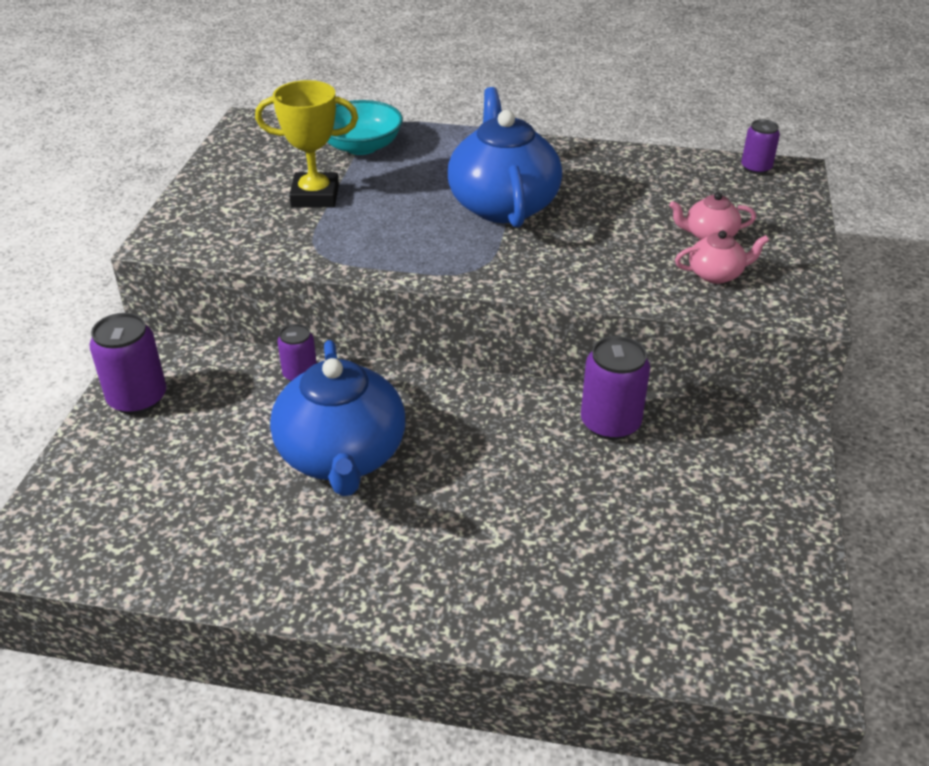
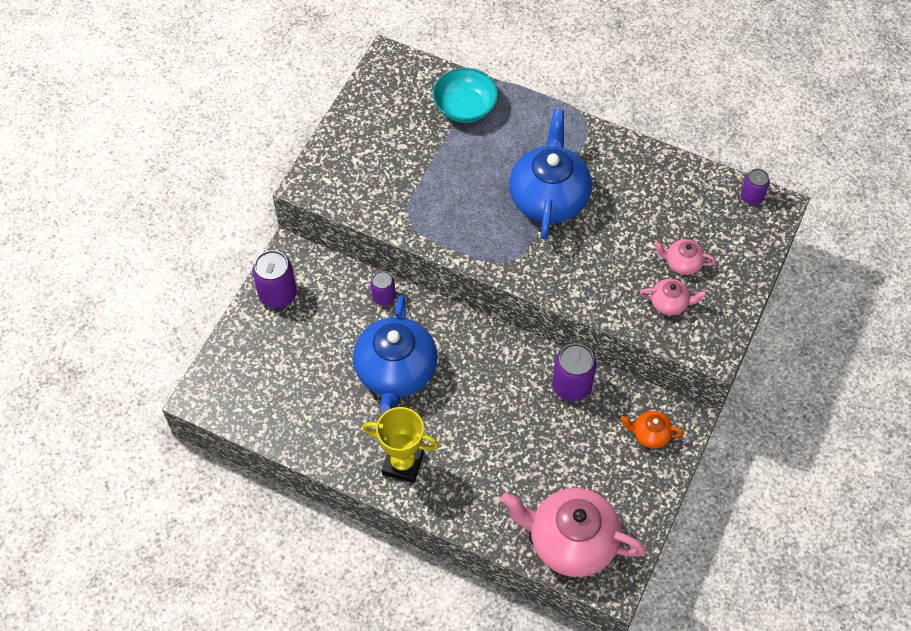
camera: 15 degrees right, 20 degrees up
yellow trophy [255,80,358,208] -> yellow trophy moved to [363,407,439,483]
none -> pink teapot [501,488,646,577]
none -> orange teapot [621,411,684,449]

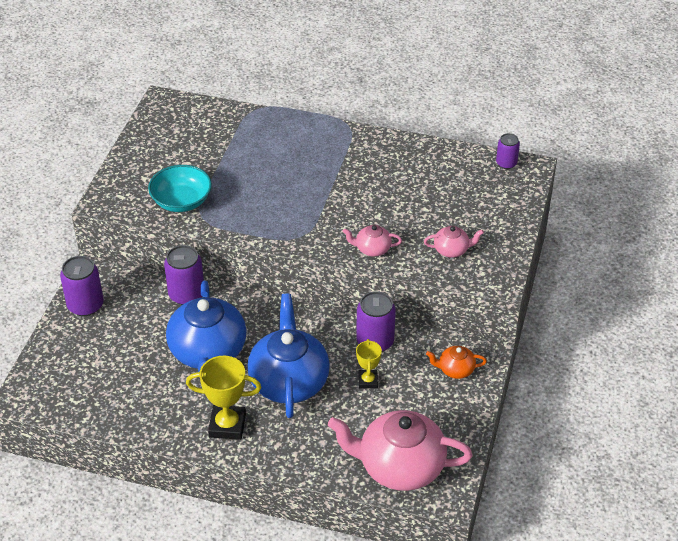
camera: 10 degrees left, 15 degrees down
purple can [371,271,396,306] -> purple can [164,245,204,305], size x1.65
turquoise bowl [433,68,498,123] -> turquoise bowl moved to [148,165,212,212]
blue teapot [509,109,592,240] -> blue teapot moved to [247,294,330,418]
pink teapot [654,239,716,275] -> pink teapot moved to [343,225,402,257]
none -> yellow trophy [356,339,382,388]

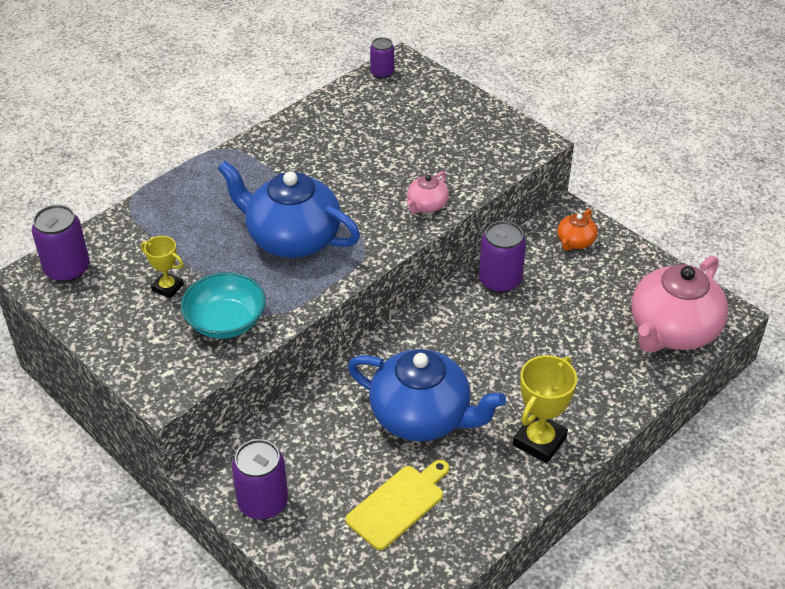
camera: 60 degrees left, 0 degrees up
purple can [164,245,204,305] -> purple can moved to [32,205,90,282]
blue teapot [247,294,330,418] -> blue teapot moved to [217,161,360,258]
yellow trophy [356,339,382,388] -> yellow trophy moved to [141,236,184,298]
pink teapot [424,226,484,258] -> none
none -> yellow cutting board [346,460,449,550]

